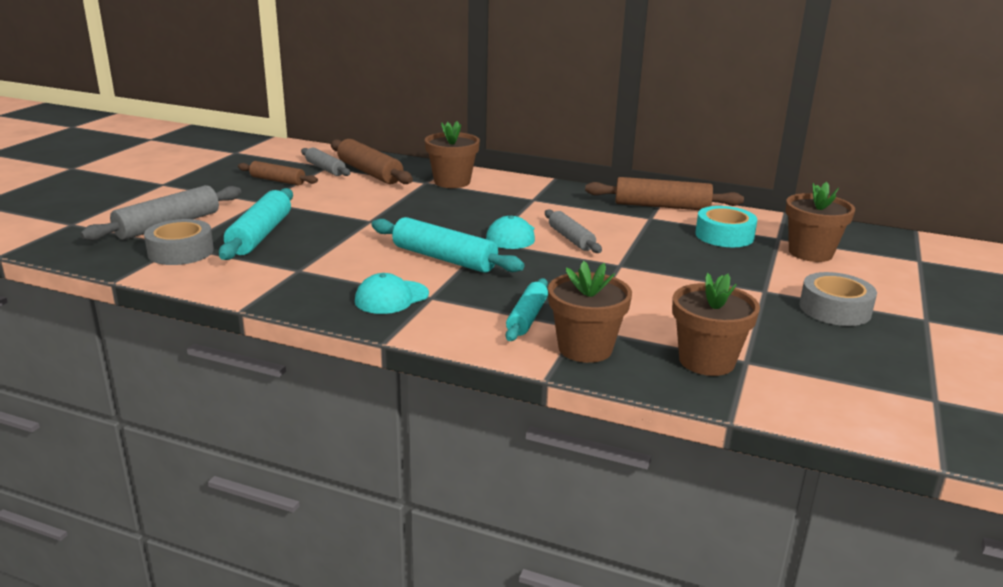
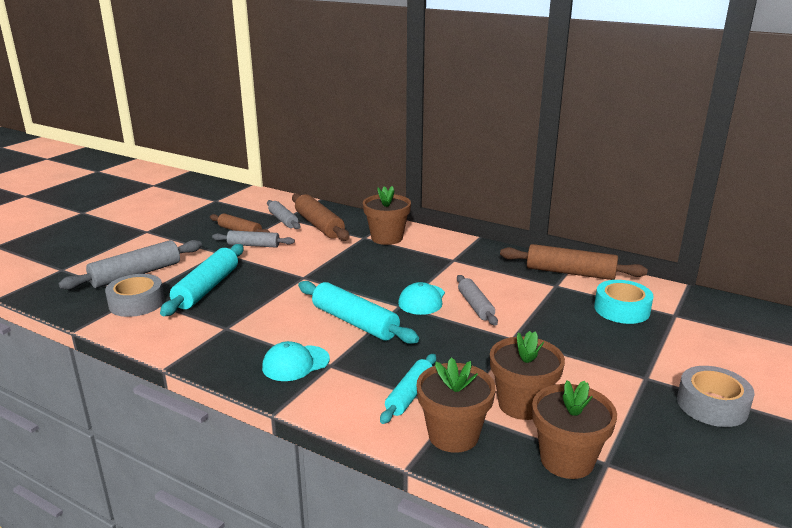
camera: 10 degrees right, 0 degrees up
brown flower pot [785,182,855,262] -> brown flower pot moved to [490,331,565,420]
none -> grey rolling pin [212,230,295,248]

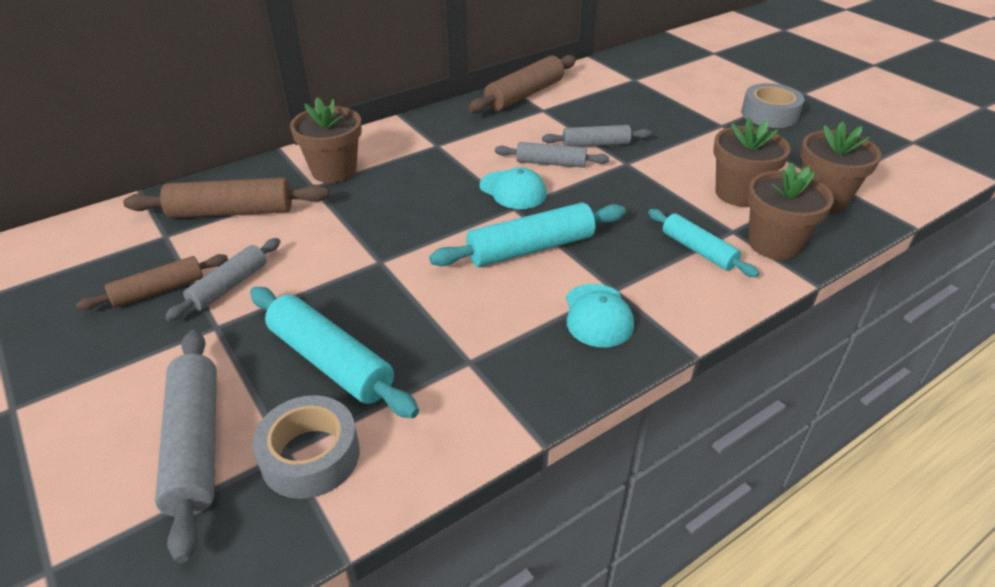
camera: 65 degrees left, 15 degrees up
grey rolling pin [267,200,300,229] -> grey rolling pin moved to [542,125,651,147]
turquoise tape [594,280,654,324] -> none

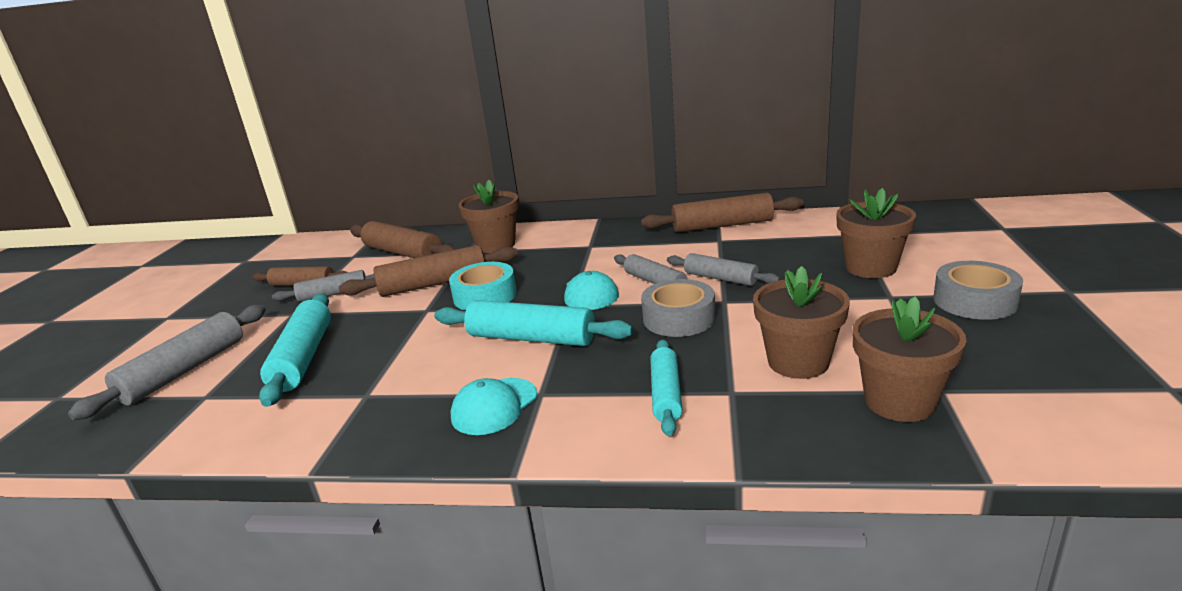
camera: 45 degrees right, 15 degrees down
grey tape [253,395,360,499] -> grey tape moved to [641,279,716,337]
brown flower pot [747,162,834,260] -> brown flower pot moved to [836,188,916,278]
none -> brown rolling pin [339,245,518,297]
none -> turquoise tape [449,262,517,310]

